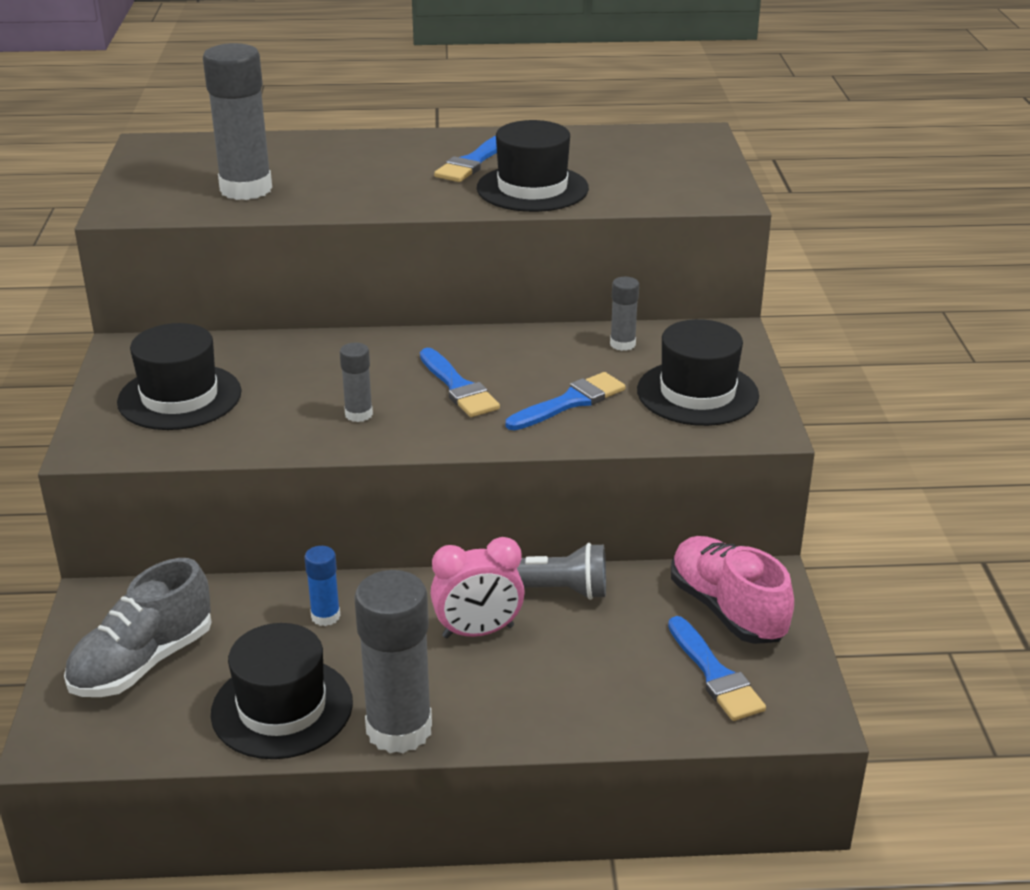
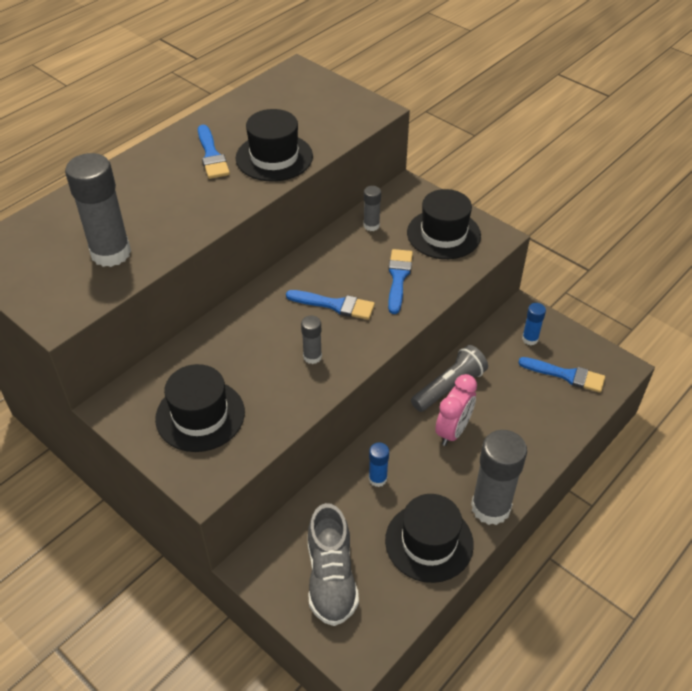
camera: 45 degrees left, 15 degrees up
pink shoe [671,536,794,644] -> blue glue stick [522,303,546,345]

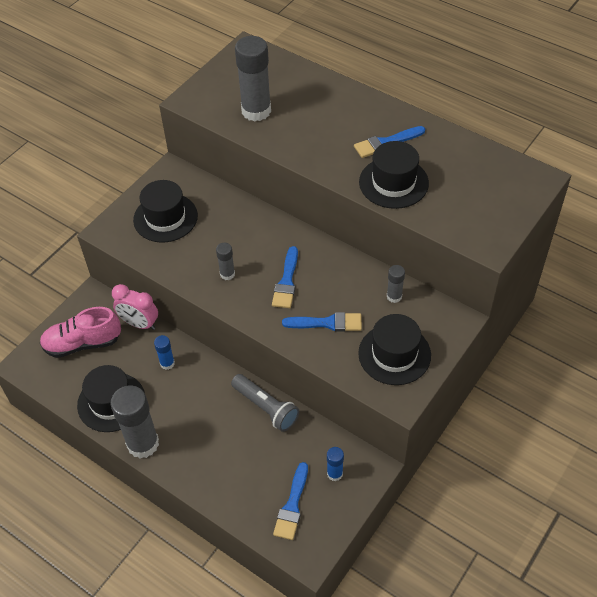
camera: 85 degrees right, 5 degrees up
grey shoe [308,503,359,626] -> pink shoe [40,307,121,358]
pink clock [435,374,477,446] -> pink clock moved to [112,284,158,330]

